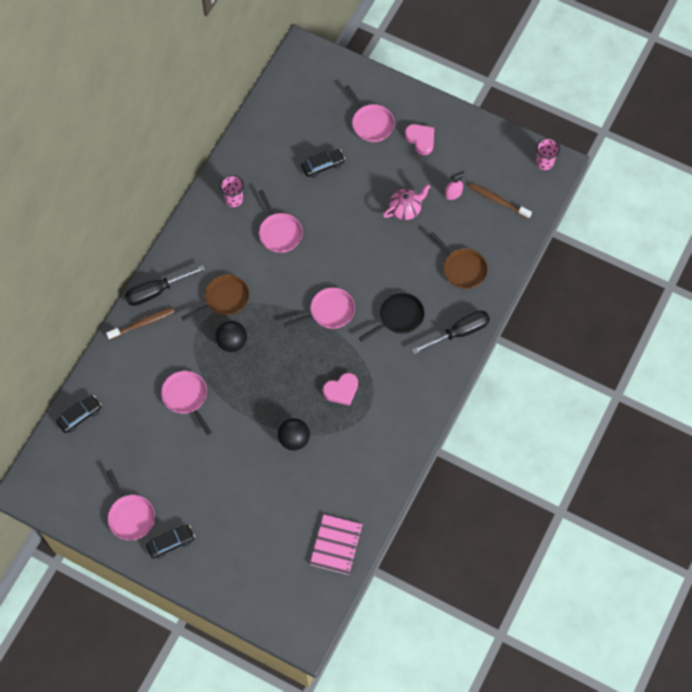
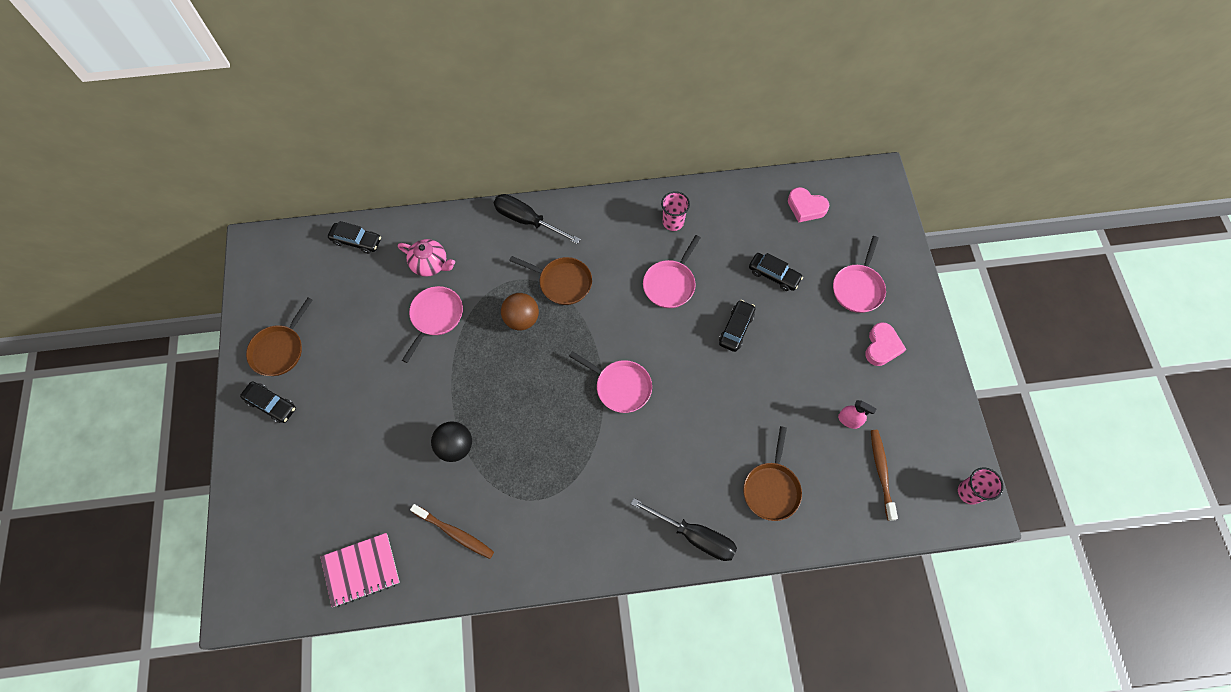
camera: 55 degrees right, 0 degrees up
brown toothbrush [106,307,175,340] -> brown toothbrush moved to [410,504,494,559]
pink pan [106,469,155,540] -> brown pan [246,298,313,376]
black ball [216,321,247,352] -> brown ball [501,293,539,330]
pink heart [323,373,358,406] -> pink heart moved to [788,187,829,222]
black pan [359,292,424,341] -> none
pink teapot [383,184,431,220] -> pink teapot moved to [398,239,455,277]
none -> black car [719,300,755,352]

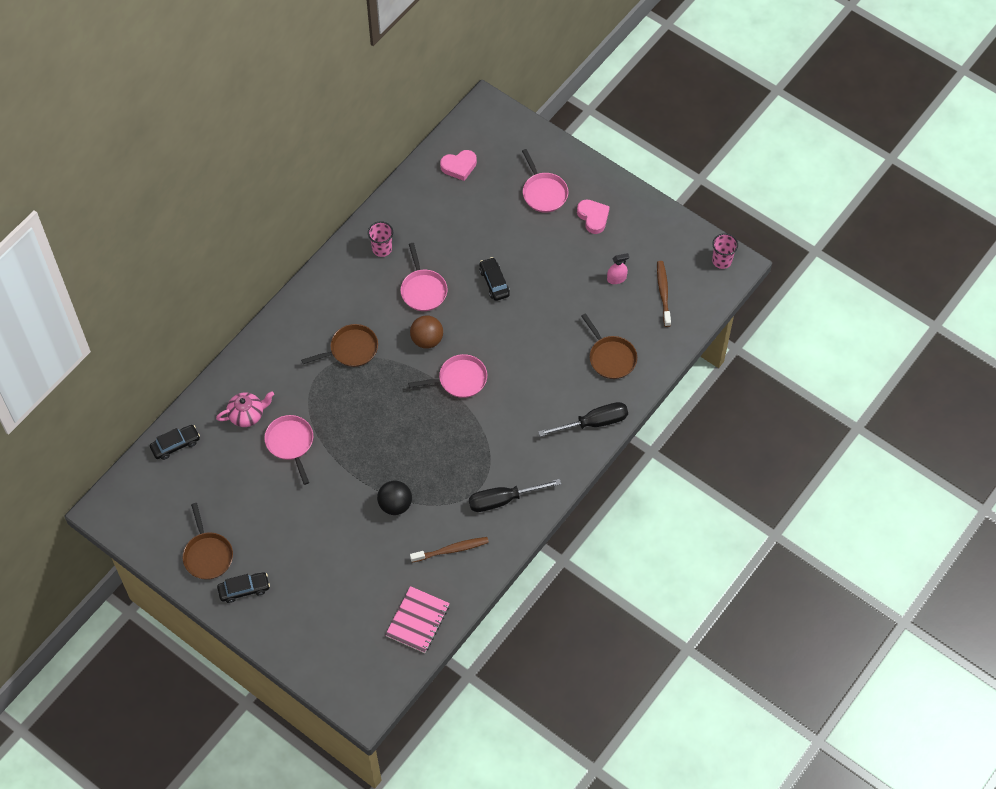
camera: 45 degrees left, 5 degrees down
black screwdriver [494,194,581,244] -> black screwdriver moved to [469,479,561,512]
brown ball [501,293,539,330] -> brown ball moved to [410,315,443,349]
black car [749,253,803,291] -> none
brown toothbrush [871,430,898,521] -> brown toothbrush turned 45 degrees clockwise [657,261,671,327]

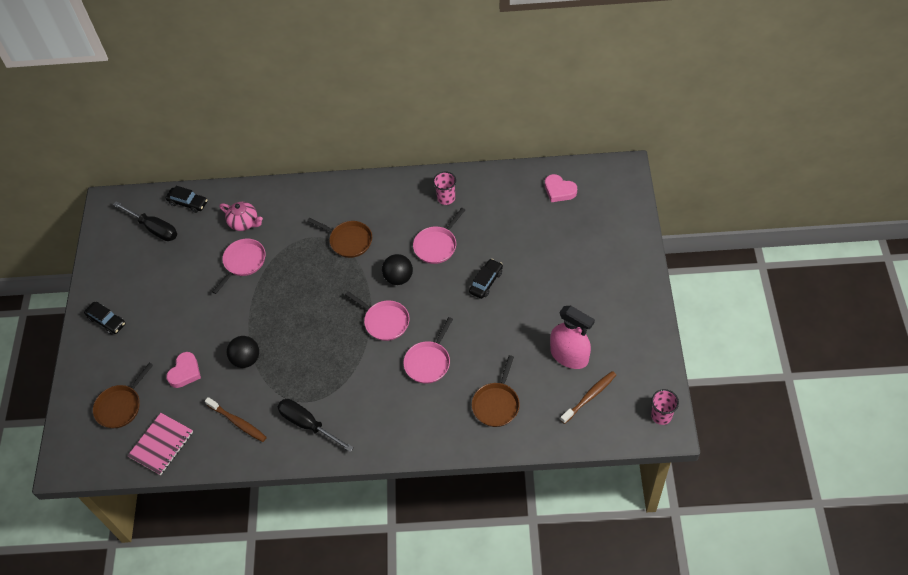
camera: 55 degrees right, 5 degrees down
brown pan [183,503,233,580] -> brown pan moved to [93,363,153,428]
pink notebook [385,586,450,653] -> pink notebook turned 45 degrees counterclockwise [127,413,193,475]
brown ball [410,315,443,349] -> black ball [382,254,413,285]
pink pan [522,149,568,213] -> pink pan moved to [403,317,453,384]
black screwdriver [538,402,628,437] -> black screwdriver moved to [113,201,177,241]
pink heart [577,200,610,234] -> pink heart moved to [166,352,201,388]
pink spray bottle [607,253,629,284] -> pink spray bottle [550,306,595,369], size x2.05

